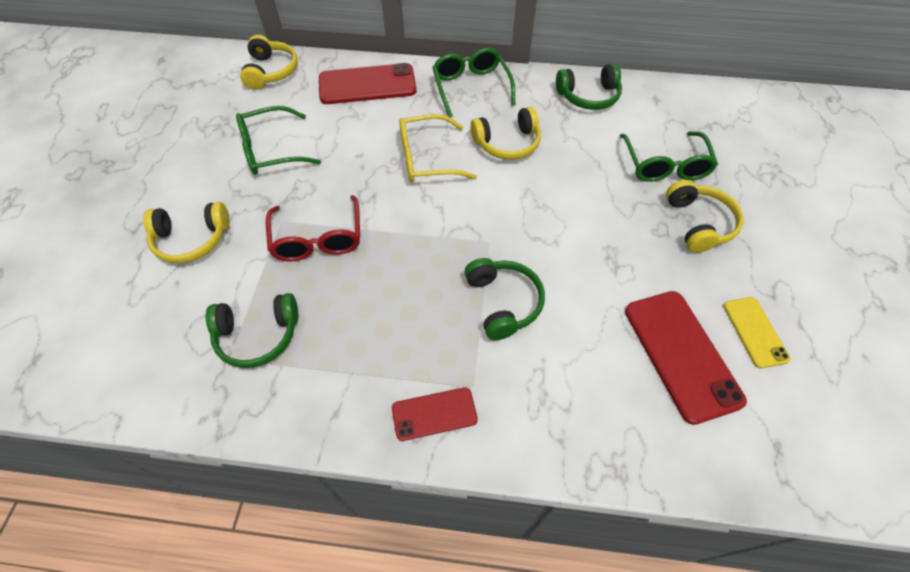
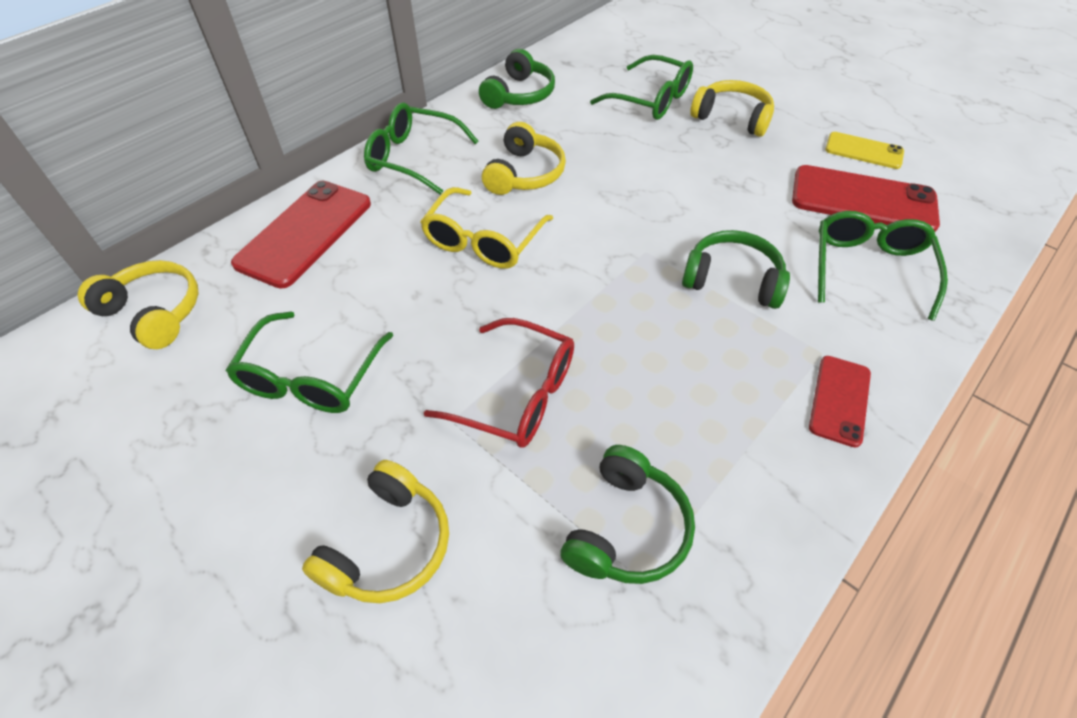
camera: 55 degrees left, 5 degrees down
none -> green glasses [818,211,948,321]

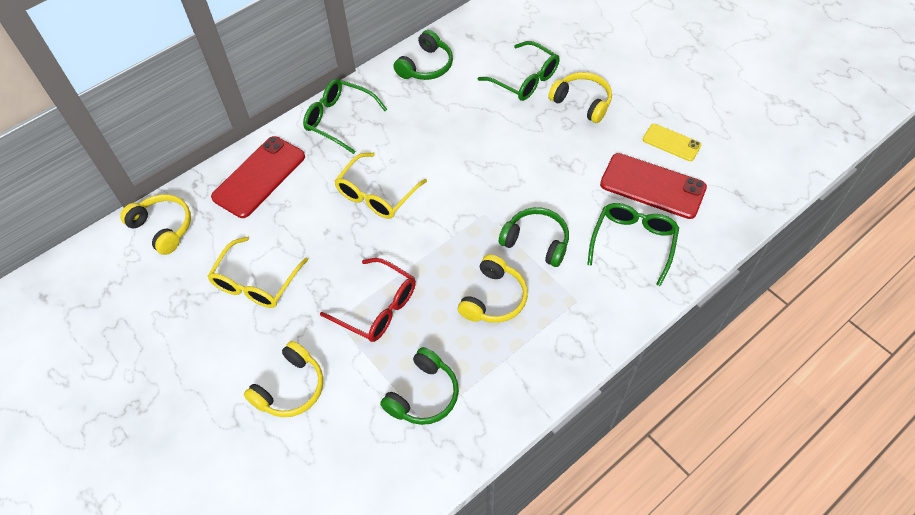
camera: 10 degrees right, 5 degrees up
green glasses [226,311,394,413] -> yellow glasses [207,237,308,308]
yellow headphones [482,122,566,195] -> yellow headphones moved to [458,254,528,323]
red phone [809,356,871,448] -> none

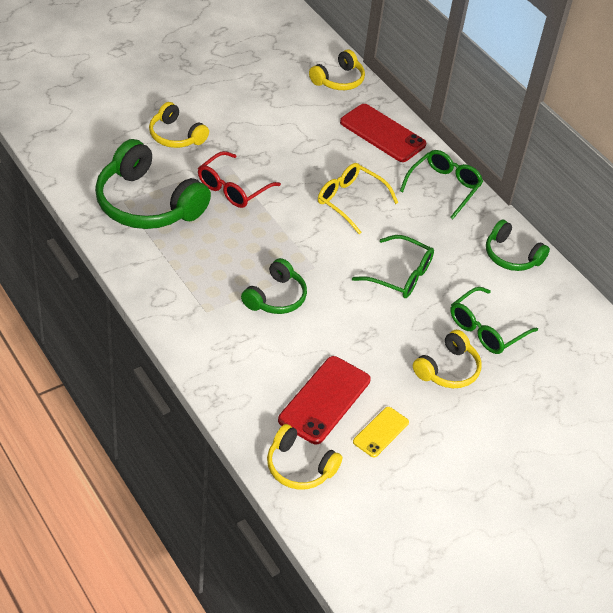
camera: 90 degrees right, 10 degrees down
yellow glasses [207,237,308,308] -> none
green headphones [380,347,459,425] -> green headphones [95,139,211,229], size x1.79
yellow headphones [458,254,528,323] -> yellow headphones moved to [267,424,342,490]
green glasses [587,203,679,286] -> green glasses moved to [352,235,434,298]

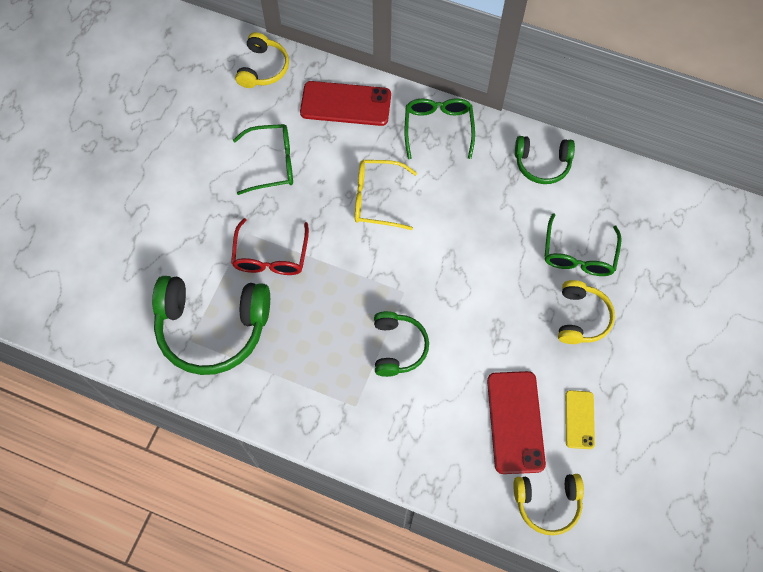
camera: 30 degrees left, 20 degrees up
yellow headphones [149,102,209,148] -> none
green glasses [352,235,434,298] -> green glasses moved to [233,124,293,195]

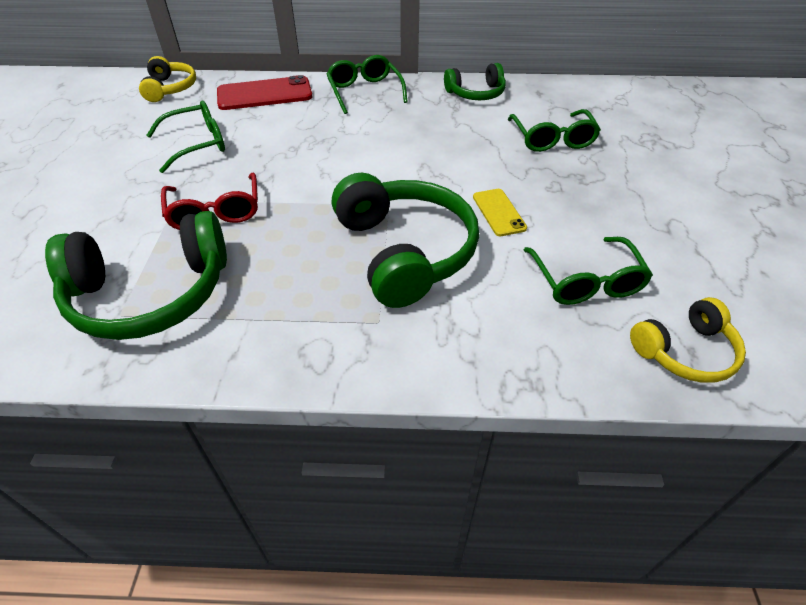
camera: 20 degrees left, 20 degrees down
yellow glasses [355,160,417,230] -> none
green headphones [374,311,429,377] -> green headphones [332,173,479,308], size x1.79
red phone [487,371,546,474] -> green glasses [524,237,653,305]
yellow headphones [558,280,615,344] -> none
yellow phone [565,390,595,449] -> yellow phone moved to [473,189,527,236]

